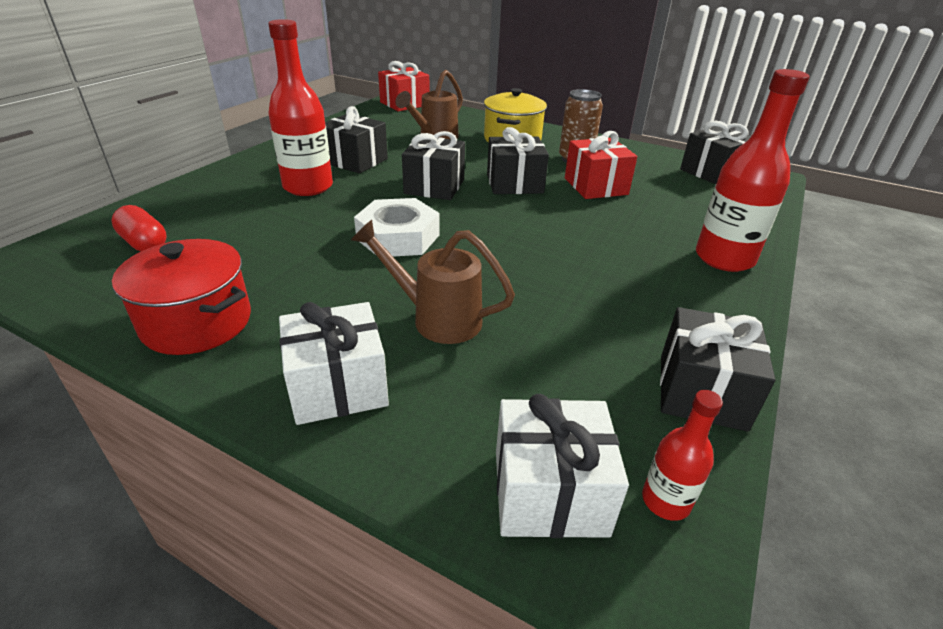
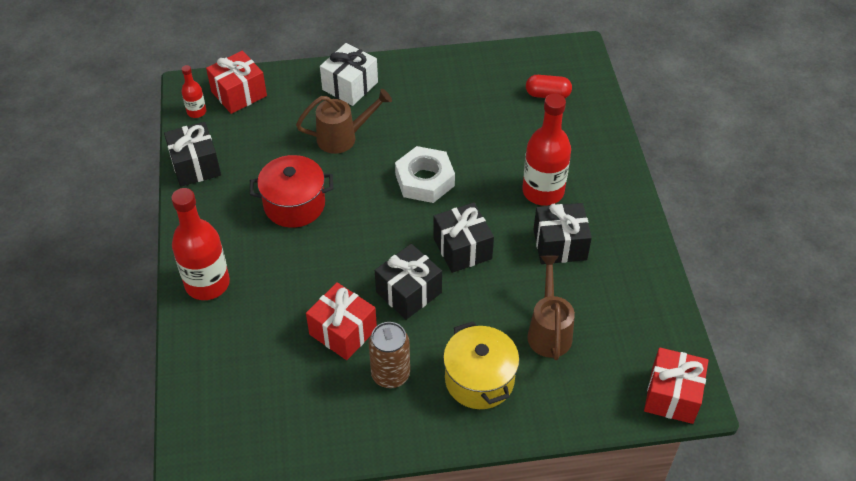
camera: 145 degrees right, 15 degrees up
red pot [112,239,251,355] -> red pot moved to [250,155,333,228]
white gift [496,394,629,538] -> red gift [206,51,267,114]
black gift [680,121,751,184] -> none

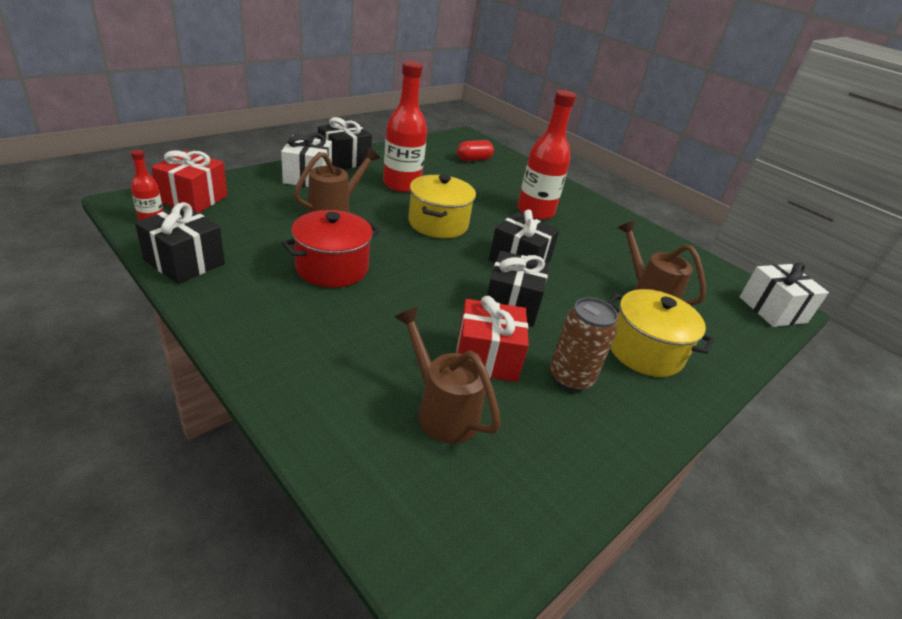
camera: 40 degrees left, 15 degrees down
red bottle [171,188,230,300] -> red bottle moved to [383,61,427,192]
white nut [395,146,455,203] -> yellow pot [408,174,476,238]
black gift [533,203,592,264] -> black gift moved to [318,117,372,169]
red gift [644,347,708,424] -> white gift [740,262,829,327]
none -> brown watering can [394,307,501,444]

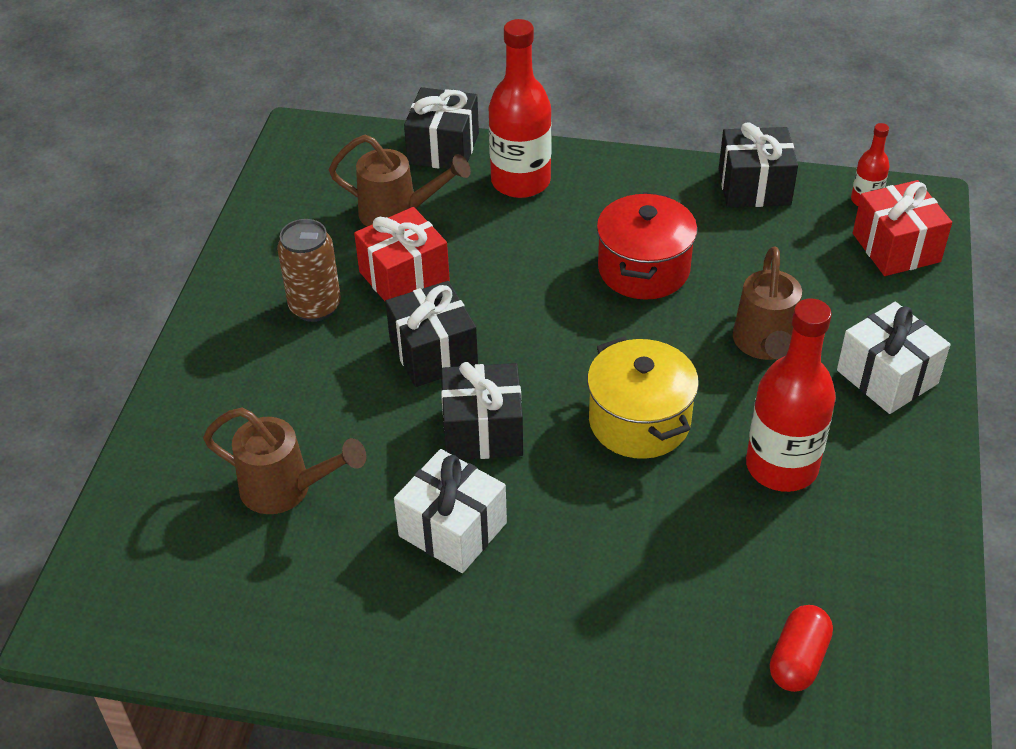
camera: 150 degrees right, 10 degrees up
black gift [318,117,372,169] -> black gift moved to [404,87,479,169]
red bottle [517,90,576,220] -> red bottle moved to [488,19,552,198]
yellow pot [607,289,715,377] -> none
white gift [740,262,829,327] -> white gift moved to [394,449,507,573]

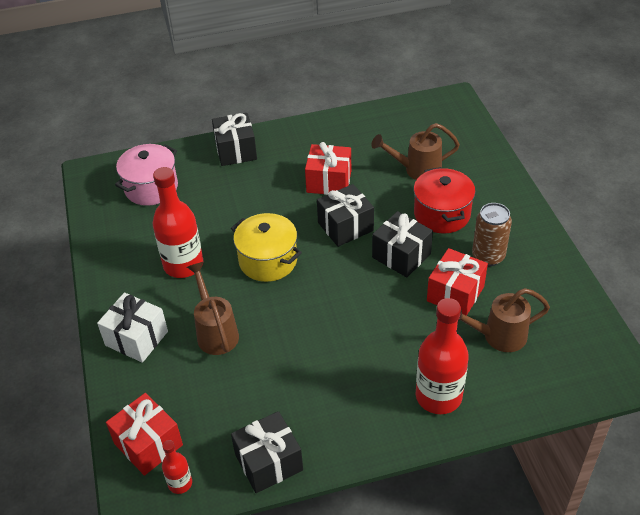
camera: 155 degrees right, 0 degrees up
white gift [394,449,507,573] -> red gift [305,142,351,195]
black gift [404,87,479,169] -> black gift moved to [212,113,257,166]
red pot [597,192,697,300] -> red pot moved to [414,167,475,233]
red capsule [770,605,833,692] -> pink pot [115,144,178,206]

